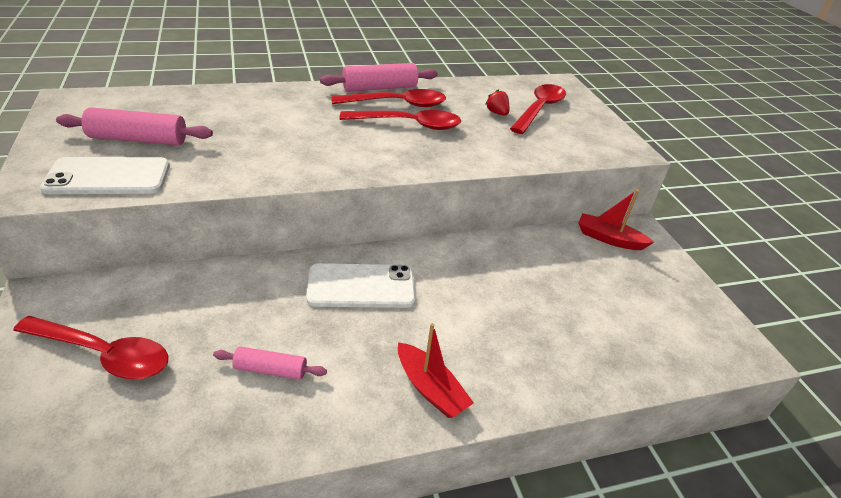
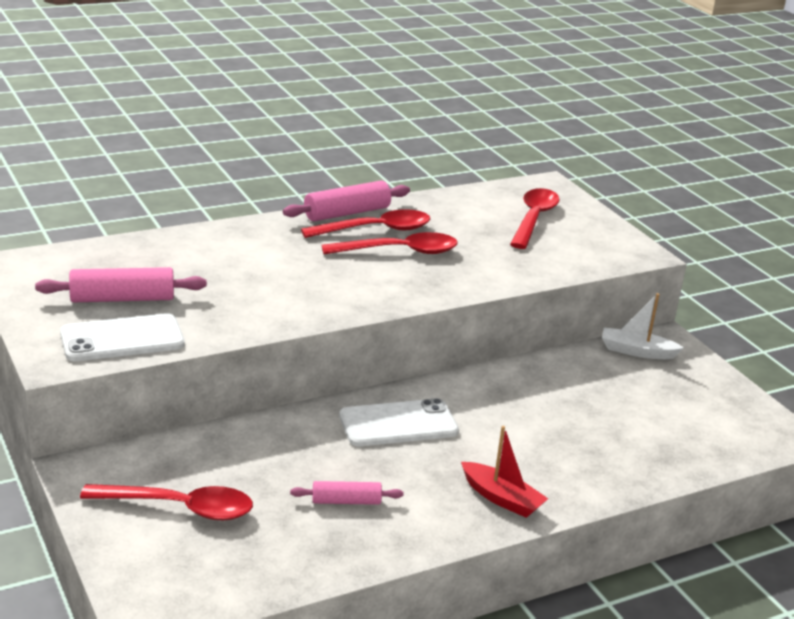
camera: 10 degrees left, 10 degrees down
red strawberry [485,89,509,116] -> none
red boat [578,190,654,250] -> white boat [602,293,684,359]

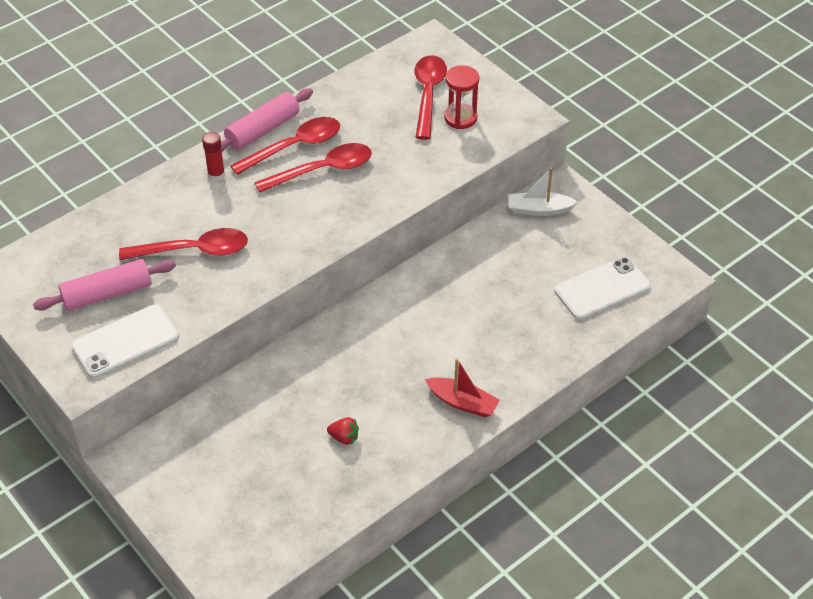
camera: 10 degrees left, 20 degrees up
red spoon [80,484,253,520] -> red spoon moved to [119,228,248,260]
pink rolling pin [290,481,403,505] -> red strawberry [327,417,359,445]
white phone [339,398,459,446] -> white phone moved to [554,257,651,320]
none -> red glue stick [202,132,225,181]
none -> red hourglass [444,65,479,129]

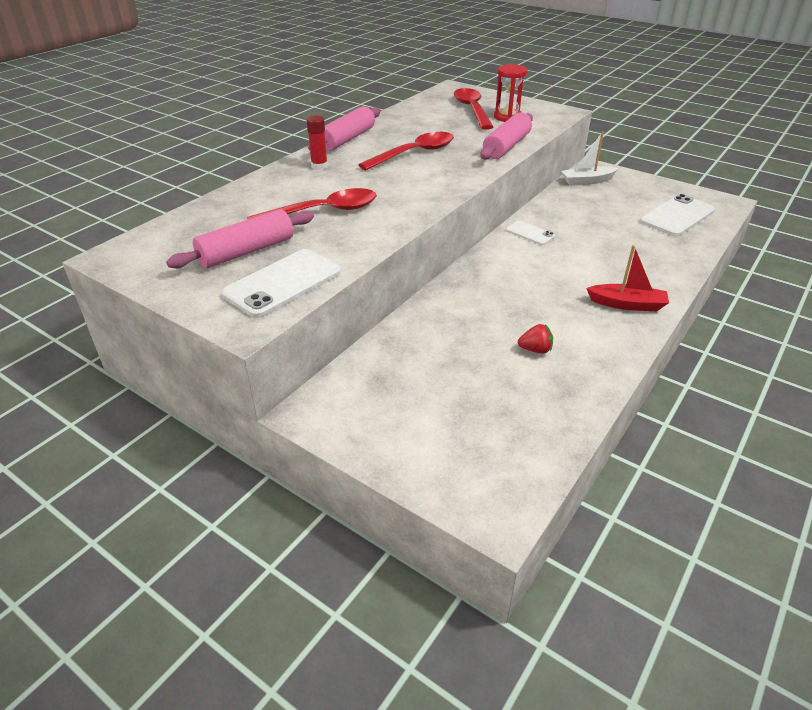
camera: 15 degrees left, 10 degrees down
red spoon [230,117,340,175] -> none
none -> pink rolling pin [480,112,533,159]
none -> white phone [506,221,555,245]

